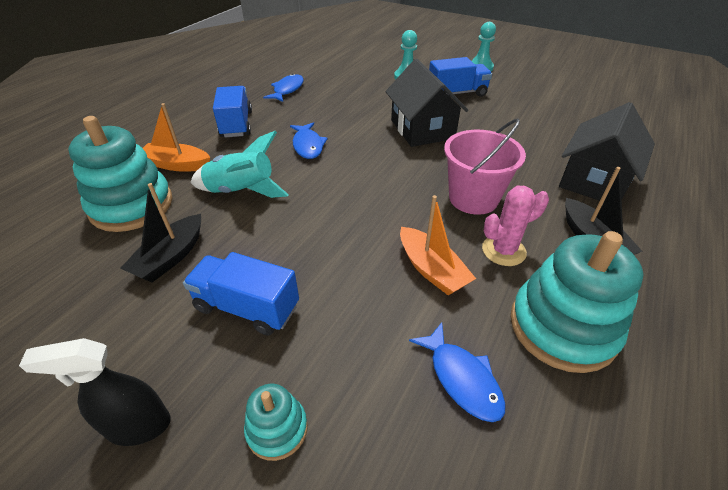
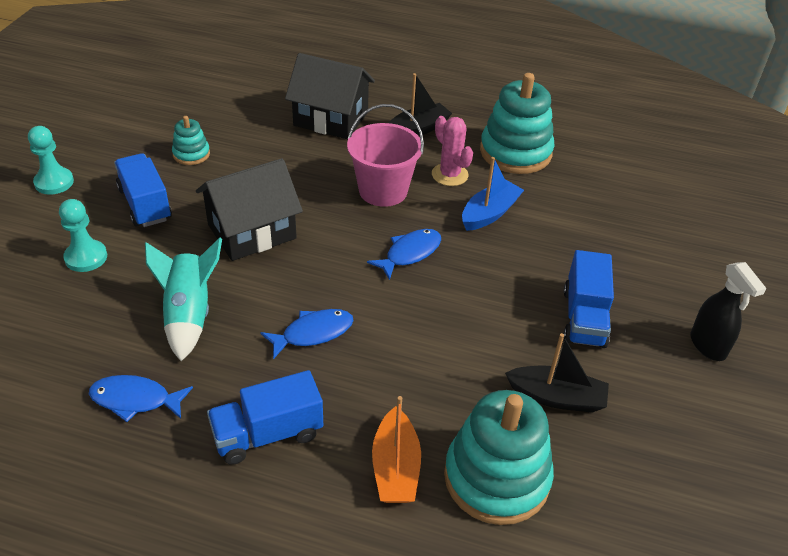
camera: 105 degrees left, 0 degrees up
turquoise rocket [190,131,289,198] -> turquoise rocket moved to [145,237,222,361]
turquoise stacking toy [244,384,308,461] -> turquoise stacking toy moved to [172,116,210,165]
orange boat [400,195,476,295] -> blue boat [462,157,524,231]
blue fish [409,323,506,422] -> blue fish moved to [367,229,441,280]

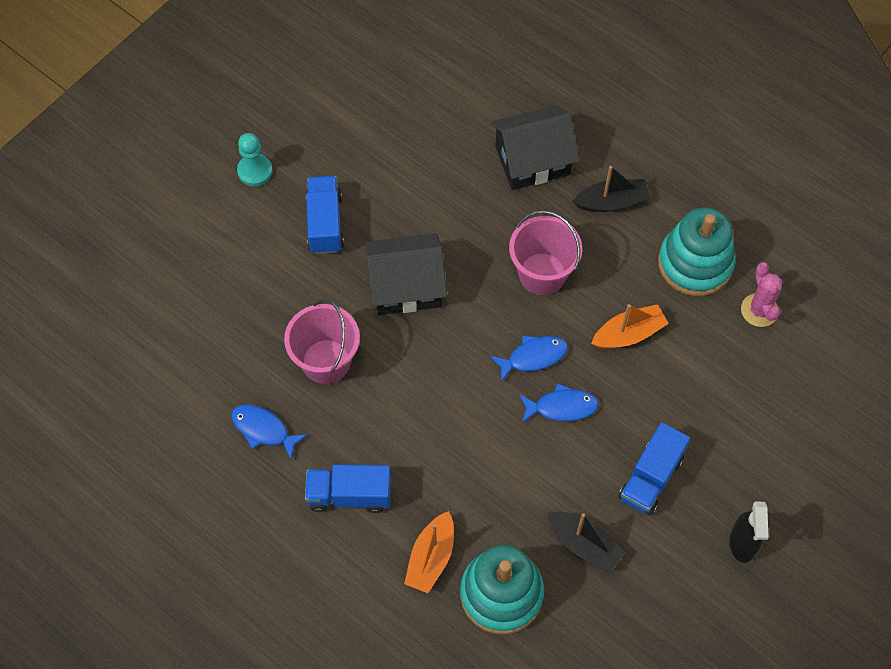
camera: 25 degrees right, 20 degrees up
turquoise pawn [59,199,107,272] -> none
turquoise rocket [145,237,222,361] -> pink bucket [284,299,360,384]
turquoise stacking toy [172,116,210,165] -> none
blue fish [260,309,354,359] -> blue fish moved to [519,383,599,423]
black house [285,53,375,139] -> black house turned 60 degrees counterclockwise [491,105,579,190]
pink cactus [432,116,473,186] -> pink cactus moved to [741,262,782,327]
blue boat [462,157,524,231] -> orange boat [591,304,669,349]

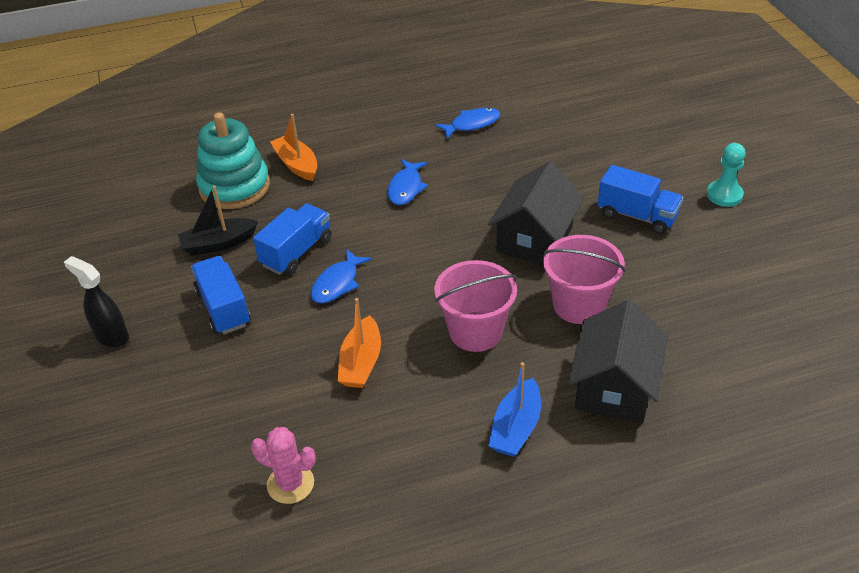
camera: 125 degrees right, 20 degrees down
pink bucket [284,299,360,384] -> pink bucket moved to [542,235,626,324]
blue truck [305,465,391,513] -> blue truck moved to [253,204,331,275]
blue fish [490,336,568,382] -> blue fish moved to [387,159,428,205]
black boat [573,166,650,212] -> blue boat [488,362,541,457]
turquoise stacking toy [658,207,736,296] -> none

